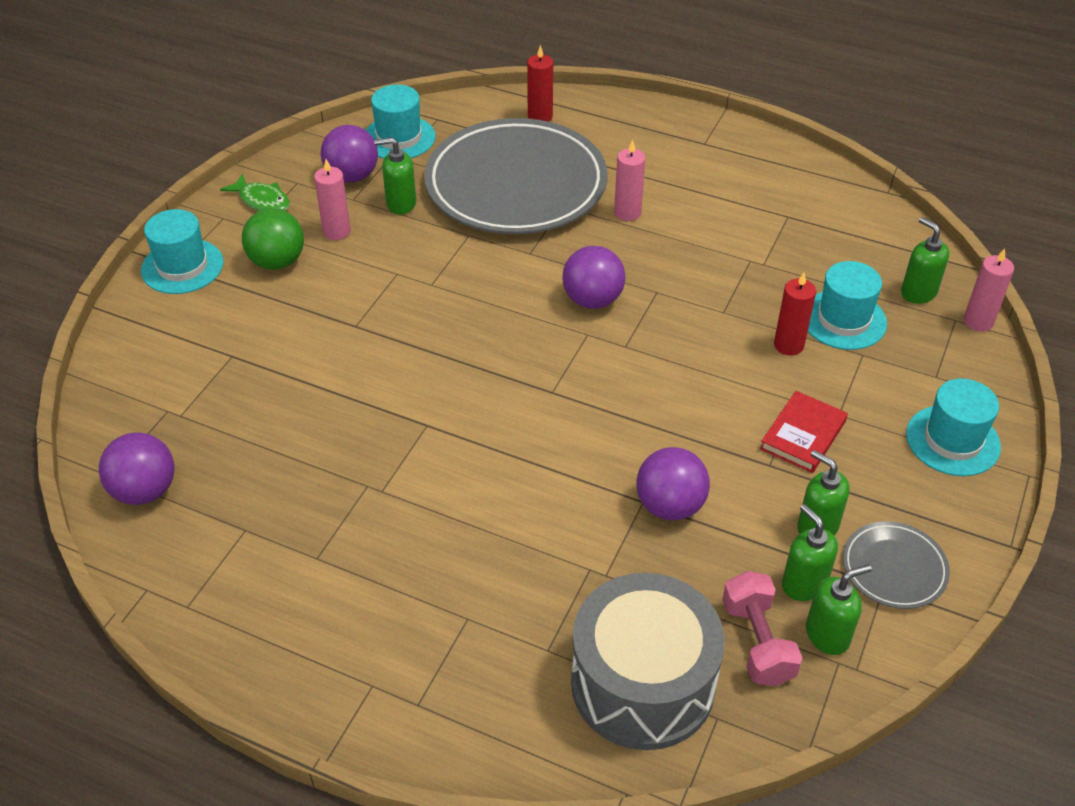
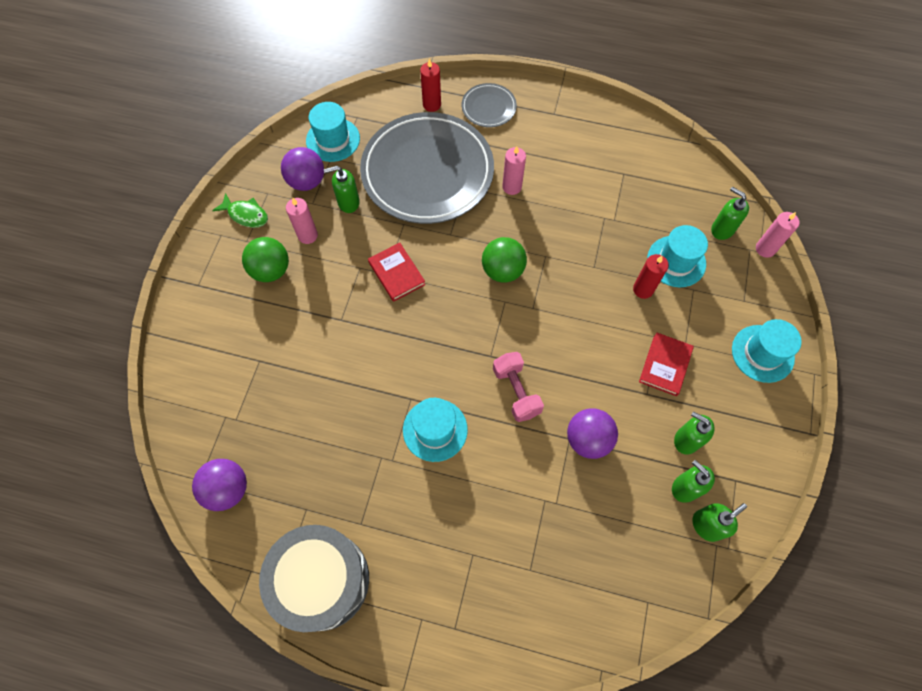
camera: 10 degrees left, 20 degrees up
turquoise hat [141,209,224,294] -> turquoise hat moved to [403,398,468,462]
purple ball [563,246,625,309] -> green ball [482,237,527,283]
grey drum [571,573,725,750] -> grey drum moved to [259,525,369,632]
pink dumbbell [722,571,802,686] -> pink dumbbell moved to [493,352,544,422]
grey plate [843,521,950,609] -> grey plate moved to [462,83,517,127]
none -> red book [368,242,426,302]

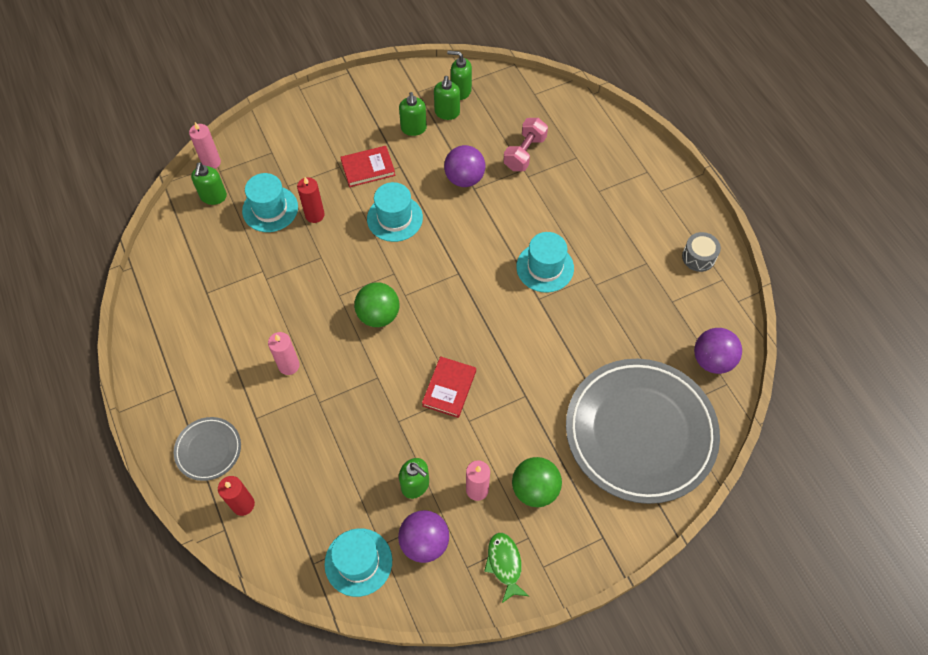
camera: 130 degrees left, 5 degrees down
grey drum [259,525,369,632] -> grey drum [682,232,721,272], size x0.43
grey plate [360,112,494,224] -> grey plate moved to [566,359,720,504]
pink dumbbell [493,352,544,422] -> pink dumbbell moved to [503,118,548,171]
turquoise hat [732,319,802,383] -> turquoise hat moved to [367,182,423,242]

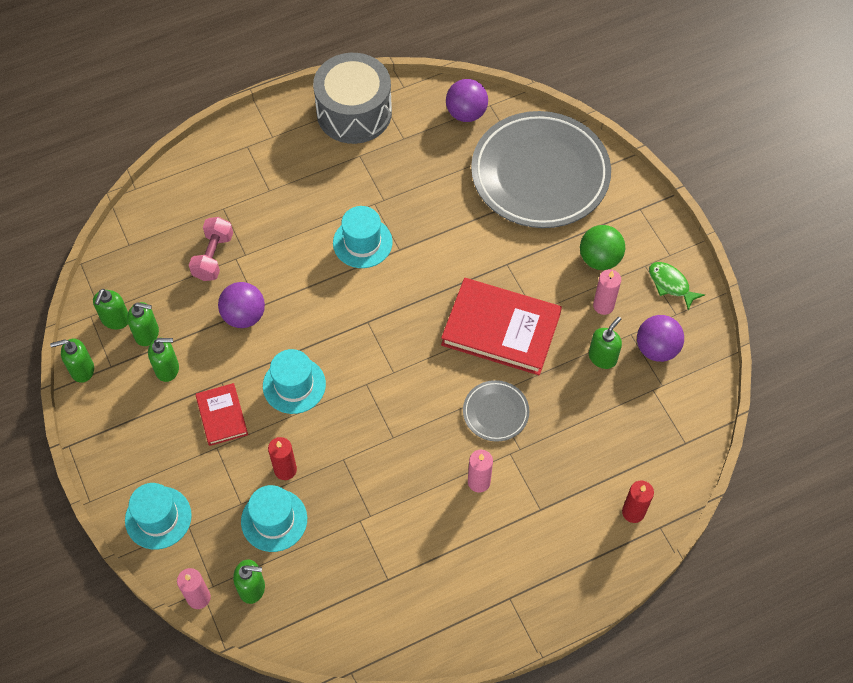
camera: 90 degrees left, 0 degrees up
grey plate [174,417,241,481] -> grey plate moved to [463,380,529,442]
turquoise hat [324,528,392,597] -> turquoise hat moved to [125,483,192,549]
green ball [354,282,399,327] -> none
red book [422,356,476,418] -> red book [441,278,562,375], size x1.90
green fish [484,533,529,603] -> green fish turned 60 degrees clockwise [649,262,705,310]
pink dumbbell [503,118,548,171] -> pink dumbbell turned 75 degrees clockwise [189,217,233,281]
grey drum [682,232,721,272] -> grey drum [313,53,392,144], size x2.30
none -> green soap dispenser [50,339,94,383]

